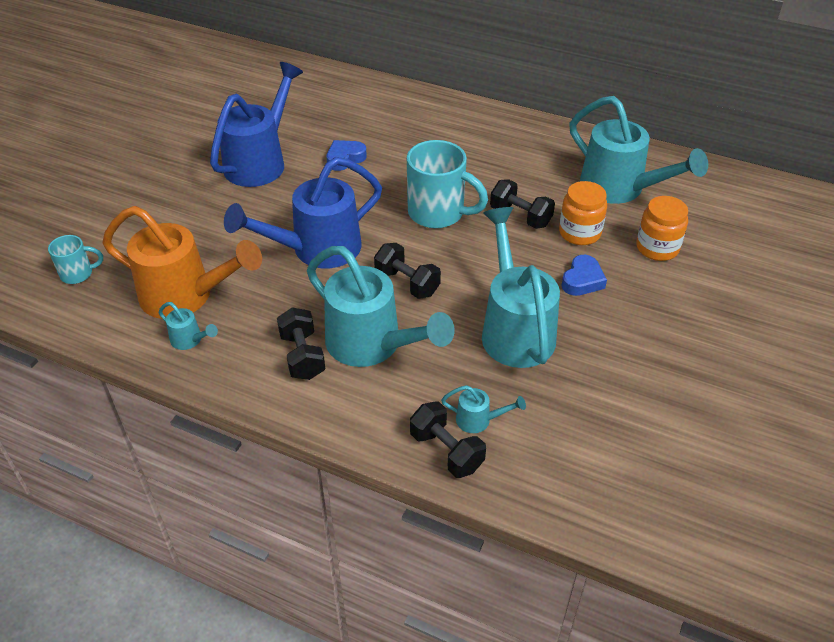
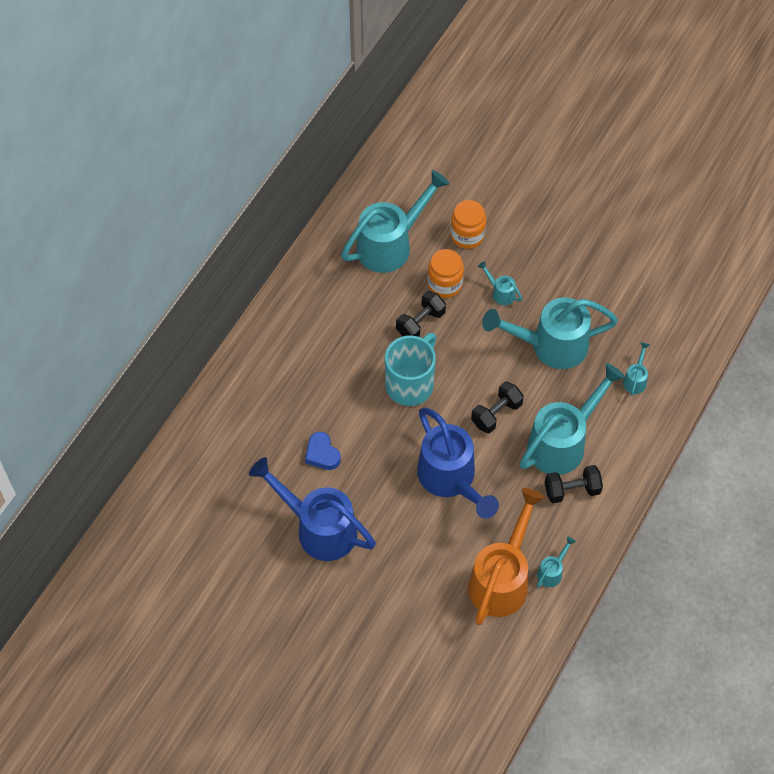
camera: 85 degrees left, 15 degrees up
turquoise mug [48,235,103,284] -> none
black dumbbell [410,401,486,478] -> none
blue heart [562,255,607,296] -> turquoise watering can [478,261,523,305]

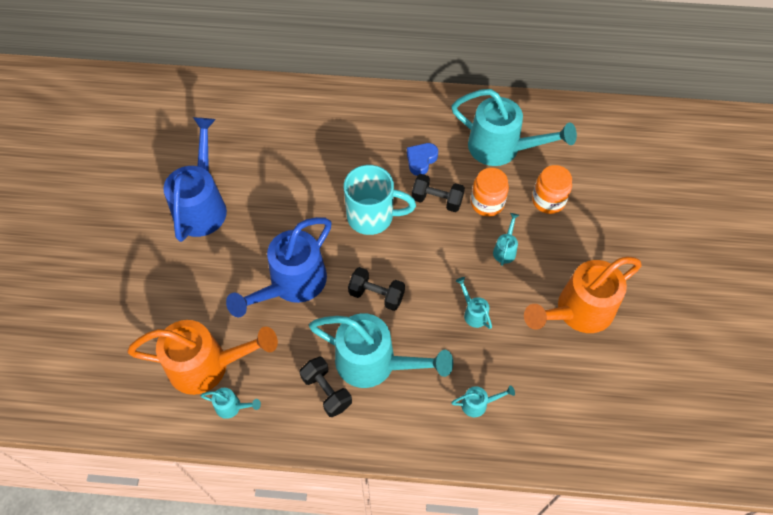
camera: 65 degrees right, 0 degrees up
blue heart [305,432,341,470] -> blue heart moved to [407,143,438,176]
turquoise watering can [482,298,618,369] -> turquoise watering can [456,277,492,329], size x0.42
none -> orange watering can [524,256,642,333]

